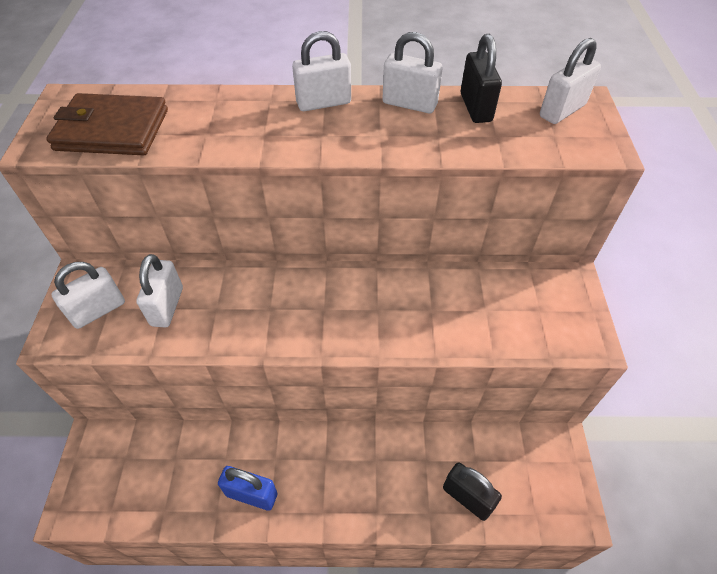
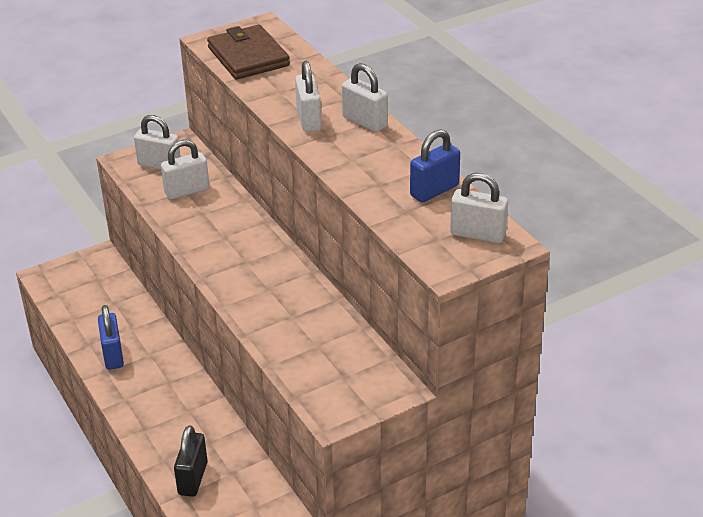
camera: 60 degrees right, 15 degrees down
white padlock [382,32,443,113] -> white padlock moved to [295,61,322,132]
black padlock [461,34,502,123] -> blue padlock [410,129,460,203]

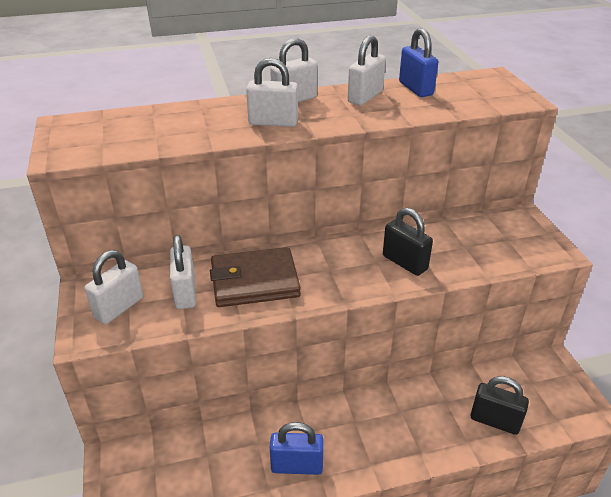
camera: 75 degrees left, 0 degrees up
brown wallet [207,25,290,80] -> brown wallet moved to [210,247,301,307]
white padlock [450,173,508,243] -> white padlock moved to [348,35,386,106]
none -> black padlock [383,208,433,276]

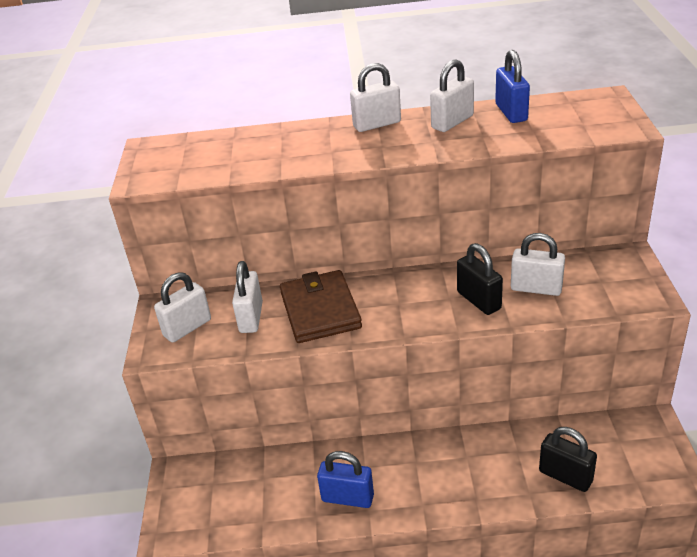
camera: 15 degrees right, 0 degrees up
brown wallet [210,247,301,307] -> brown wallet turned 75 degrees clockwise [280,270,362,343]
white padlock [246,58,298,127] -> white padlock moved to [511,233,565,296]

